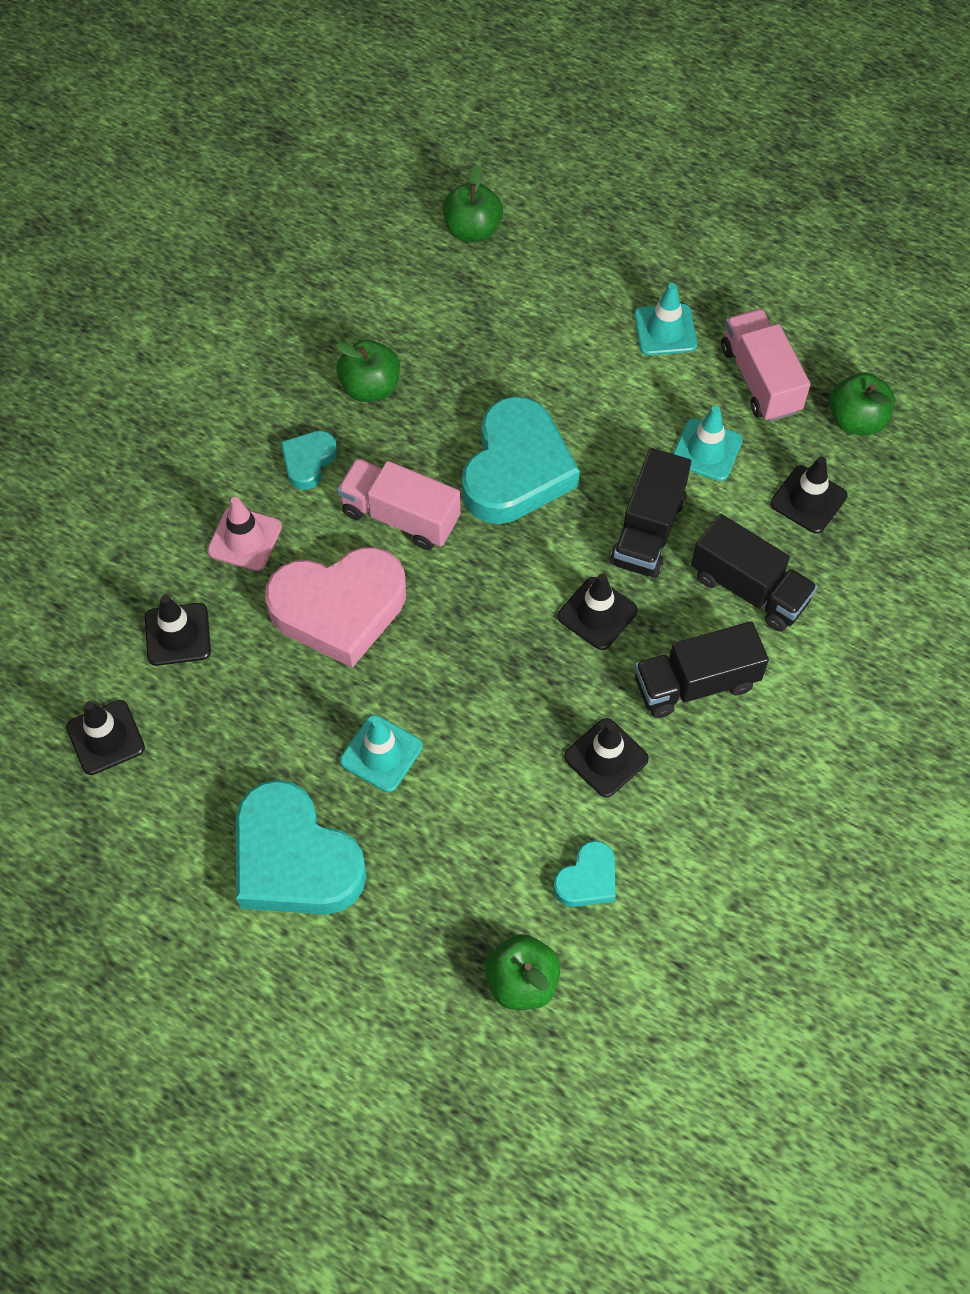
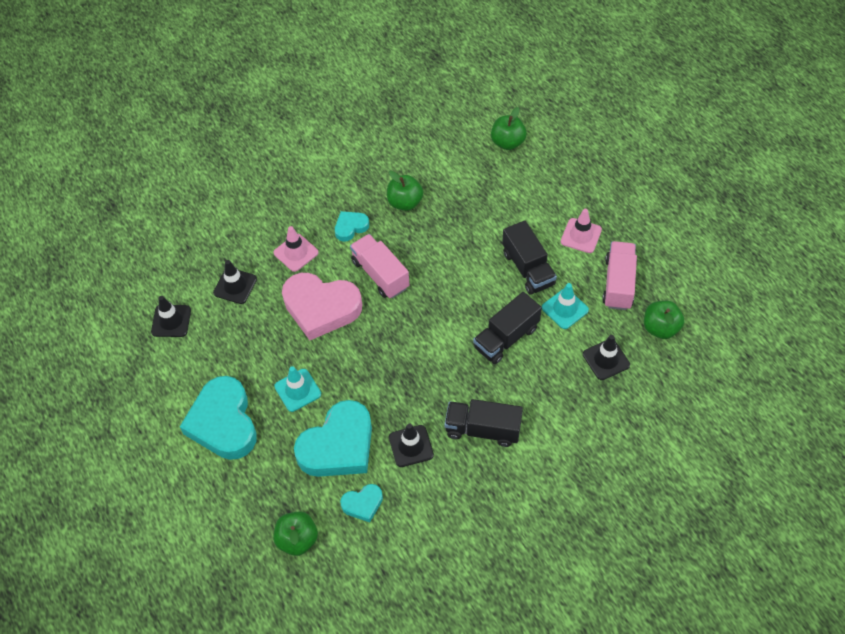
camera: 30 degrees right, 5 degrees down
turquoise heart [462,396,580,524] -> turquoise heart moved to [294,400,372,477]
black traffic cone [557,574,638,650] -> none
turquoise traffic cone [634,283,697,355] -> pink traffic cone [561,209,602,253]
black truck [691,514,818,632] -> black truck moved to [502,220,557,295]

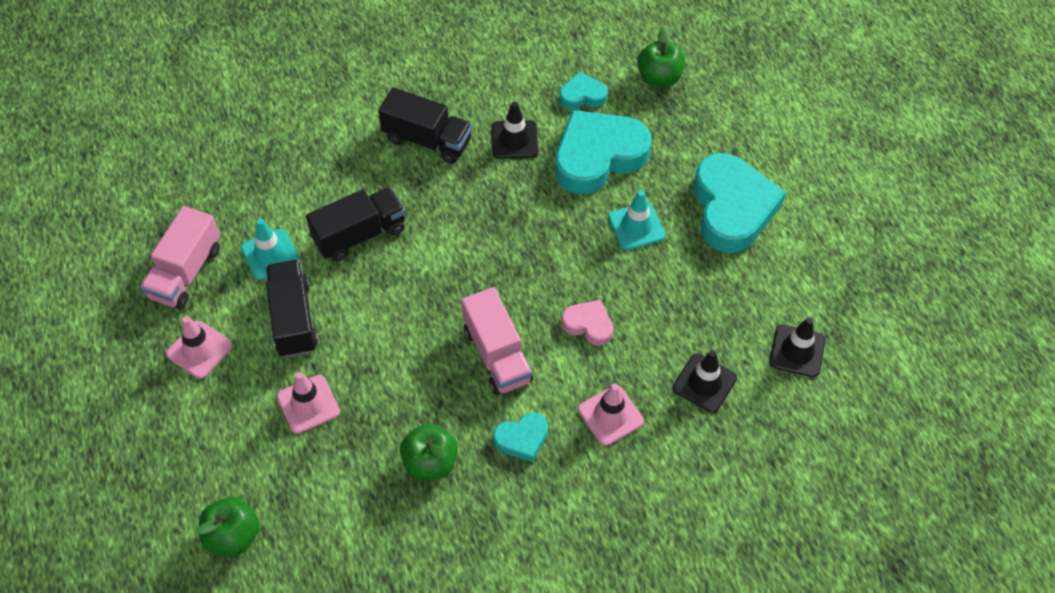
camera: 170 degrees left, 0 degrees up
pink heart [282,273,362,340] -> pink heart [562,300,613,346], size x0.48
black traffic cone [583,335,630,380] -> none
green apple [644,301,684,339] -> none
none -> pink traffic cone [277,372,340,434]

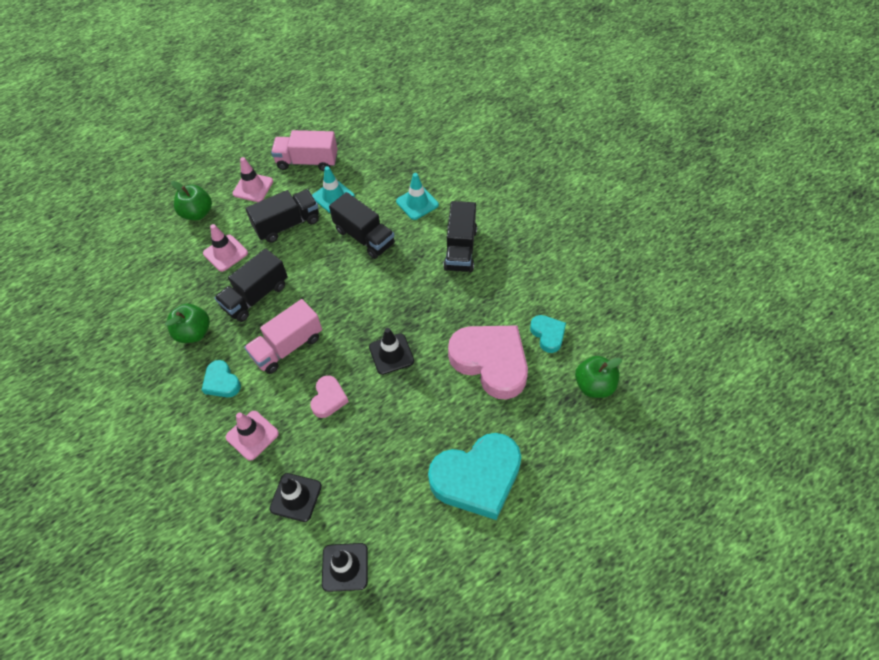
camera: 75 degrees right, 0 degrees up
green apple [197,497,260,557] -> green apple moved to [171,181,212,220]
black traffic cone [492,102,538,159] -> black traffic cone moved to [369,328,414,375]
turquoise heart [555,110,651,194] -> pink heart [448,325,528,400]
turquoise traffic cone [608,190,666,250] -> turquoise traffic cone moved to [396,173,439,220]
none -> black truck [214,248,288,322]

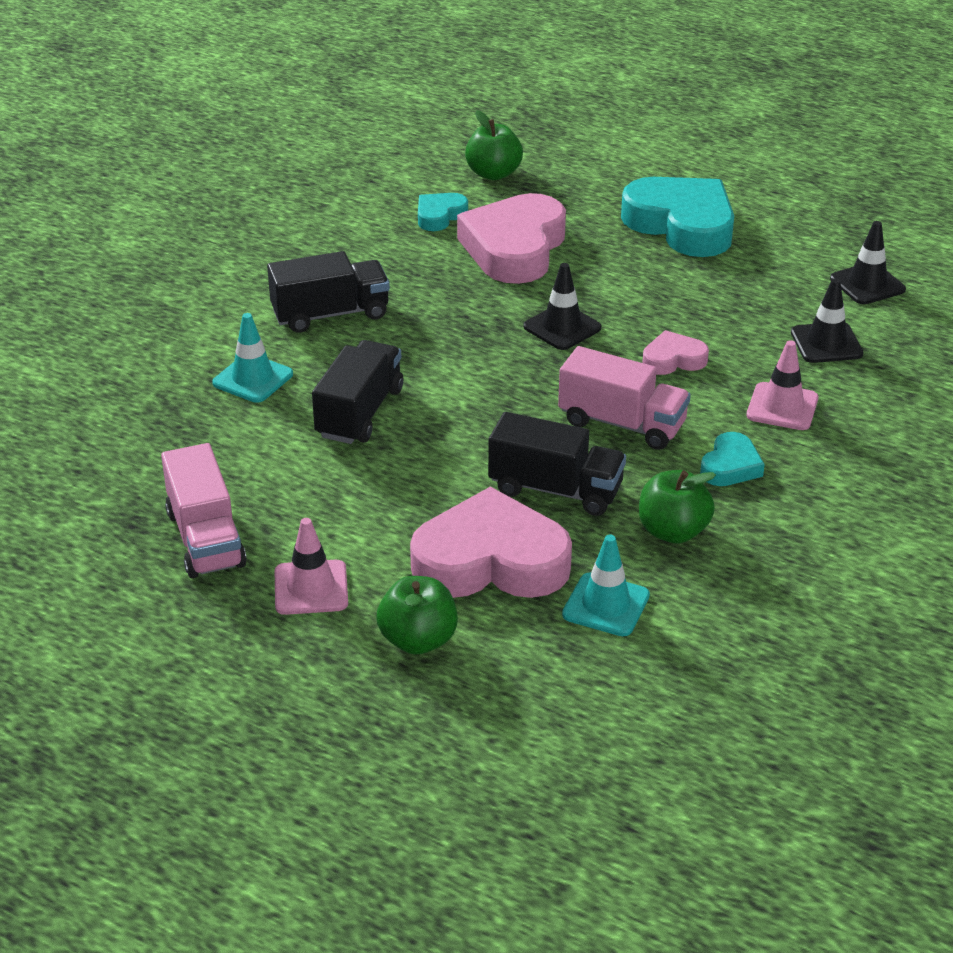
camera: 115 degrees left, 20 degrees down
pink traffic cone [203,224,248,272] -> pink heart [410,486,572,598]
black truck [245,189,319,243] -> none
turquoise traffic cone [312,166,355,213] -> turquoise traffic cone moved to [562,535,650,636]

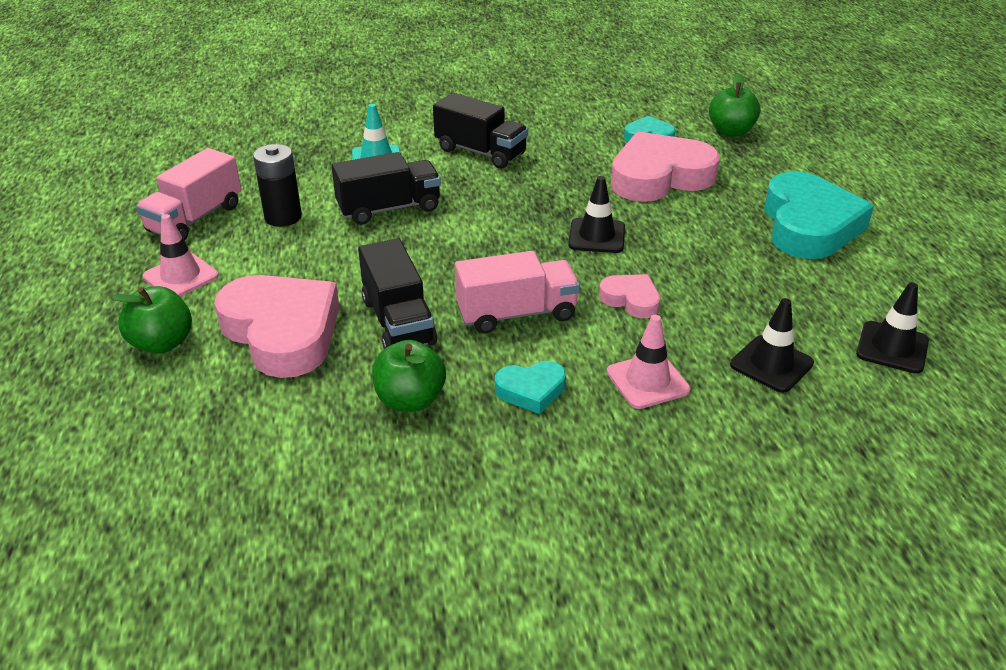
camera: 50 degrees right, 0 degrees up
pink truck [558,346,691,450] -> pink truck turned 90 degrees counterclockwise [455,251,580,334]
turquoise traffic cone [562,535,650,636] -> none
none -> black battery [253,144,302,227]

